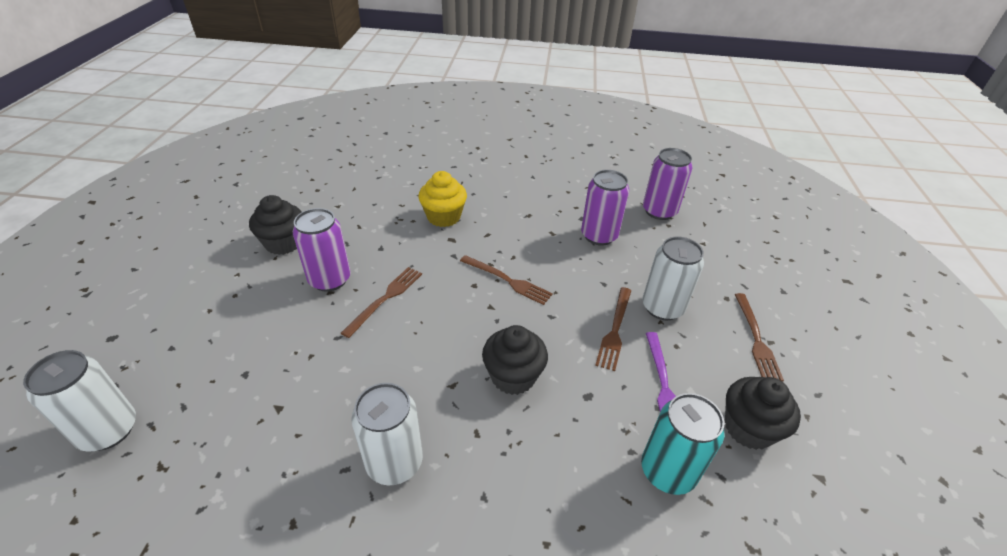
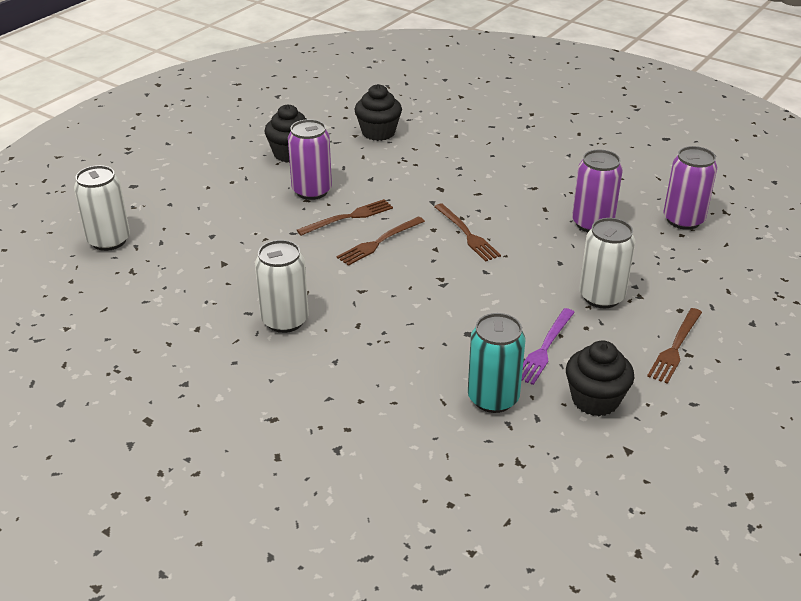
camera: 30 degrees right, 5 degrees down
yellow cupcake [418,171,467,227] -> none
black cupcake [482,325,548,395] -> black cupcake moved to [355,84,402,141]
brown fork [595,287,631,371] -> brown fork moved to [337,217,425,266]

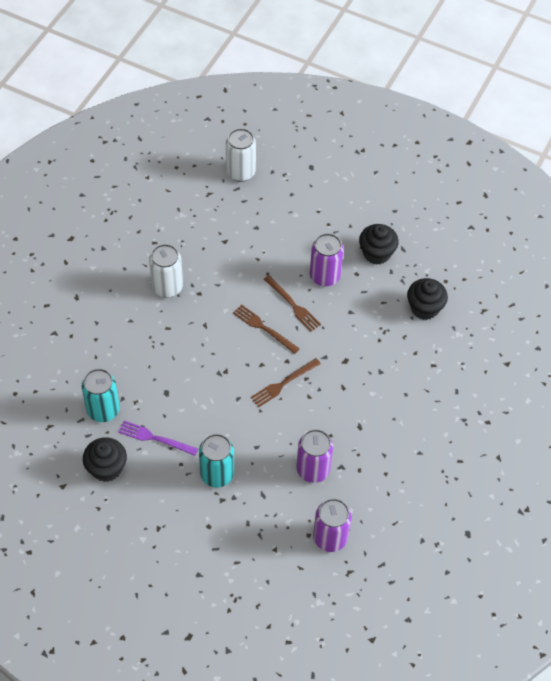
camera: 80 degrees right, 20 degrees up
white can [579,218,635,308] -> turquoise can [199,434,234,487]
brown fork [647,308,702,384] -> none

